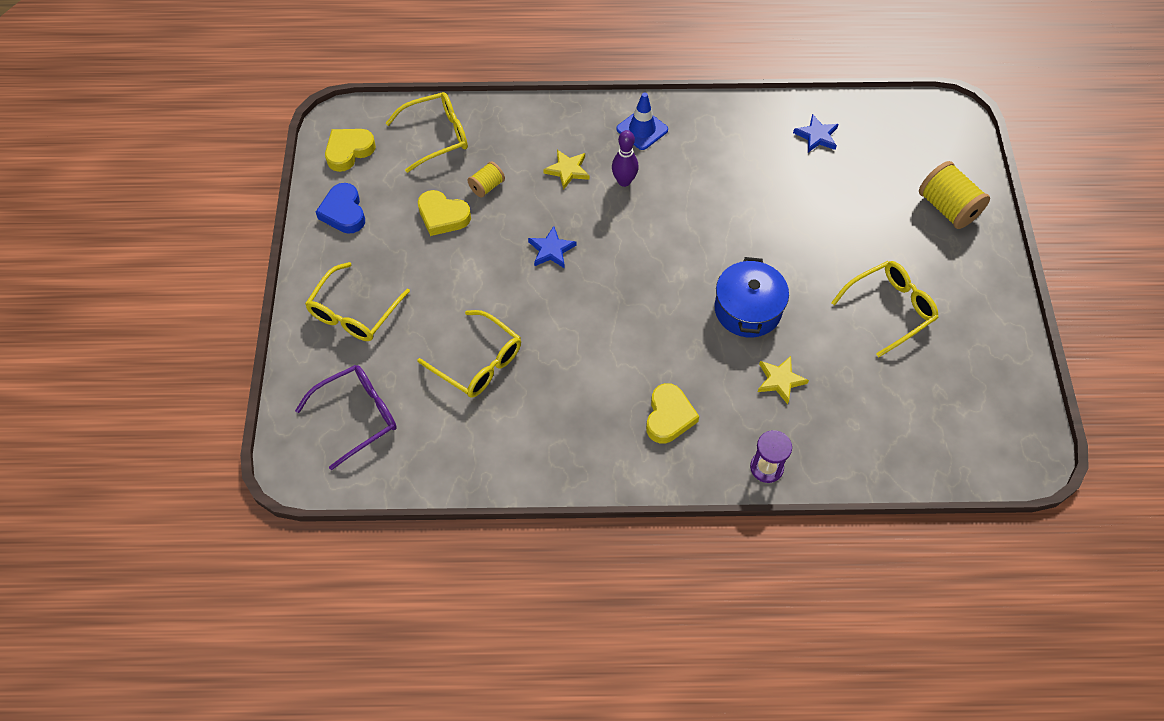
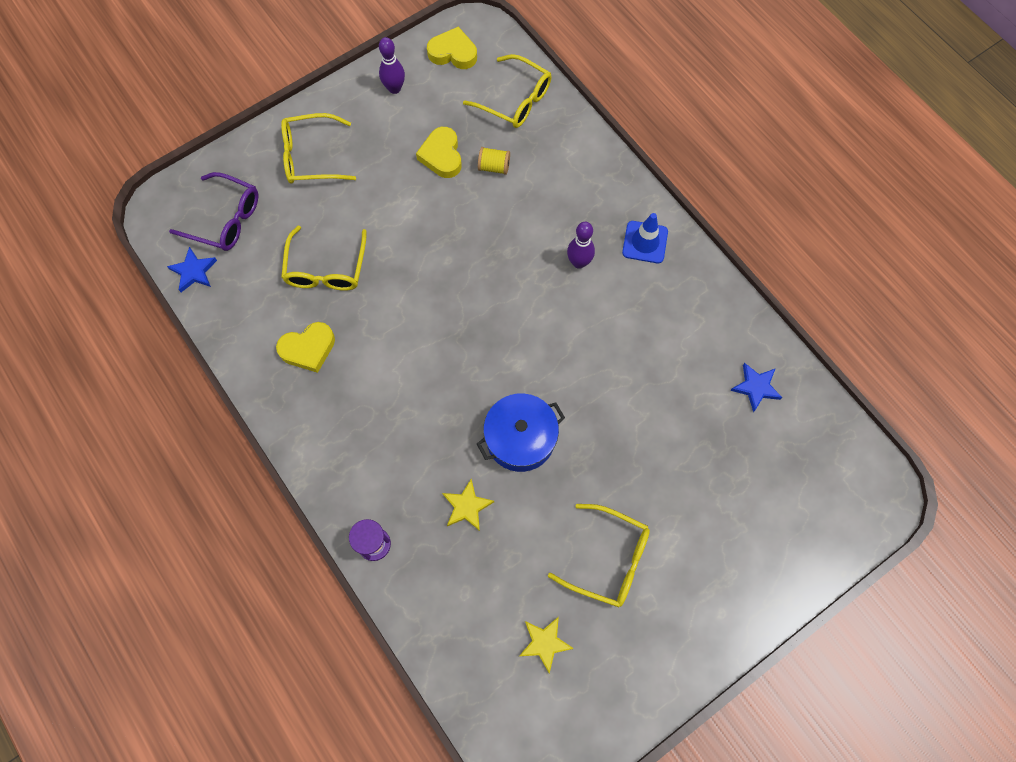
camera: 55 degrees right, 10 degrees up
blue heart [316,183,365,234] -> purple bowling pin [379,37,405,94]
blue star [528,226,576,268] -> blue star moved to [167,247,217,292]
yellow star [543,150,590,190] -> yellow star moved to [519,617,574,674]
yellow heart [646,383,699,443] -> yellow heart moved to [276,322,335,373]
yellow spool [919,161,990,229] -> none

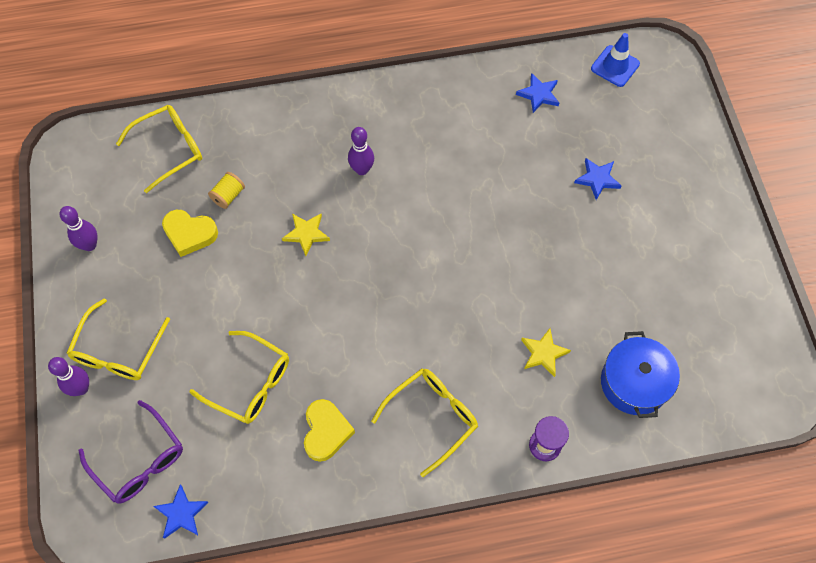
camera: 65 degrees left, 5 degrees down
purple glasses [169,172,258,251] -> purple glasses turned 90 degrees clockwise [79,400,183,504]
yellow heart [427,26,477,69] -> none
blue pot [477,394,565,472] -> blue pot moved to [601,331,680,418]
yellow star [519,617,574,674] -> yellow star moved to [282,214,330,256]
yellow glasses [548,504,650,607] -> yellow glasses moved to [371,368,478,477]
blue traffic cone [622,213,668,263] -> blue traffic cone moved to [591,33,640,87]
none -> purple bowling pin [48,357,89,396]
none -> blue star [574,158,622,200]

